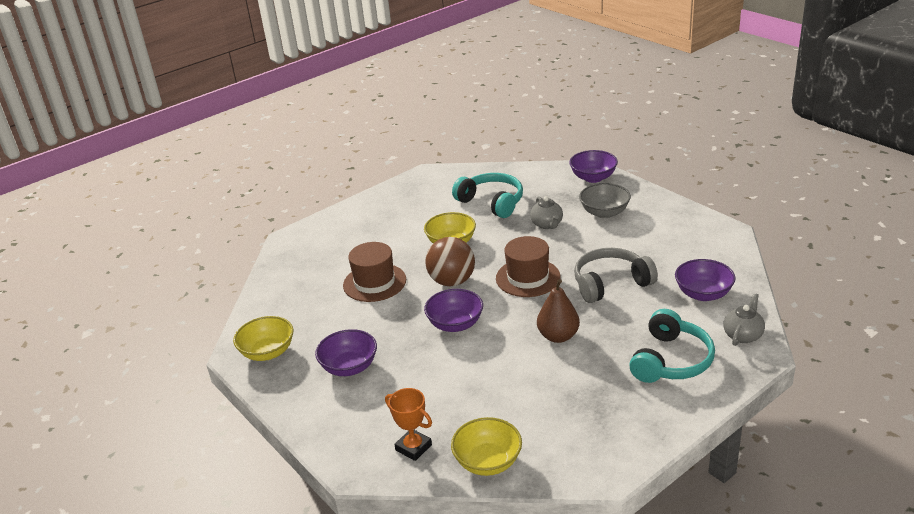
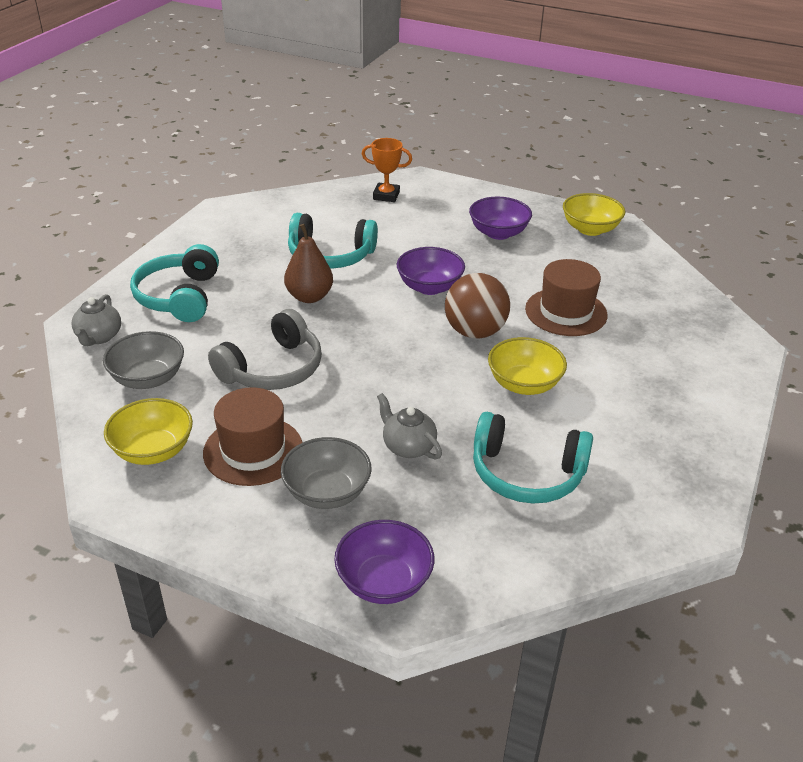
camera: 150 degrees right, 5 degrees up
yellow bowl [451,417,522,476] -> yellow bowl moved to [104,398,193,465]
brown hat [496,236,560,297] -> brown hat moved to [203,387,302,486]
purple bowl [675,259,736,301] -> grey bowl [103,331,184,389]
none -> turquoise headphones [288,213,378,269]

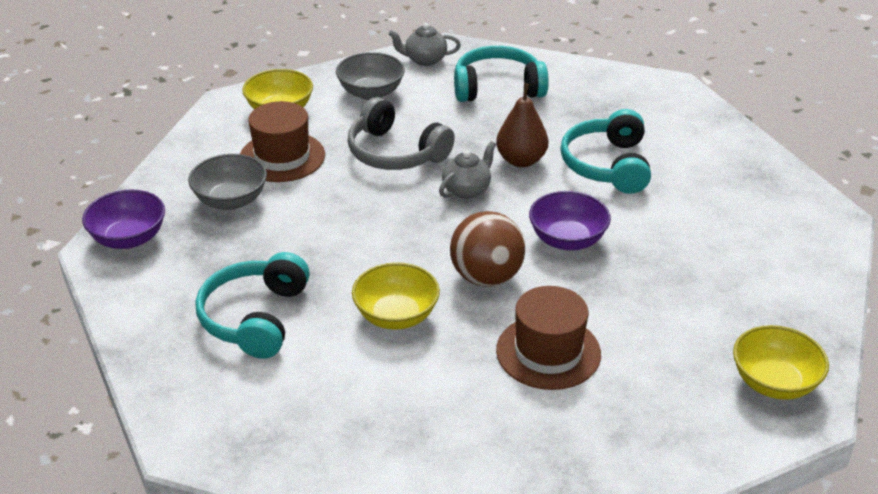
camera: 85 degrees right, 0 degrees up
orange trophy [362,138,412,202] -> none
grey teapot [377,393,442,459] -> grey teapot moved to [439,141,496,199]
purple bowl [469,197,532,240] -> none

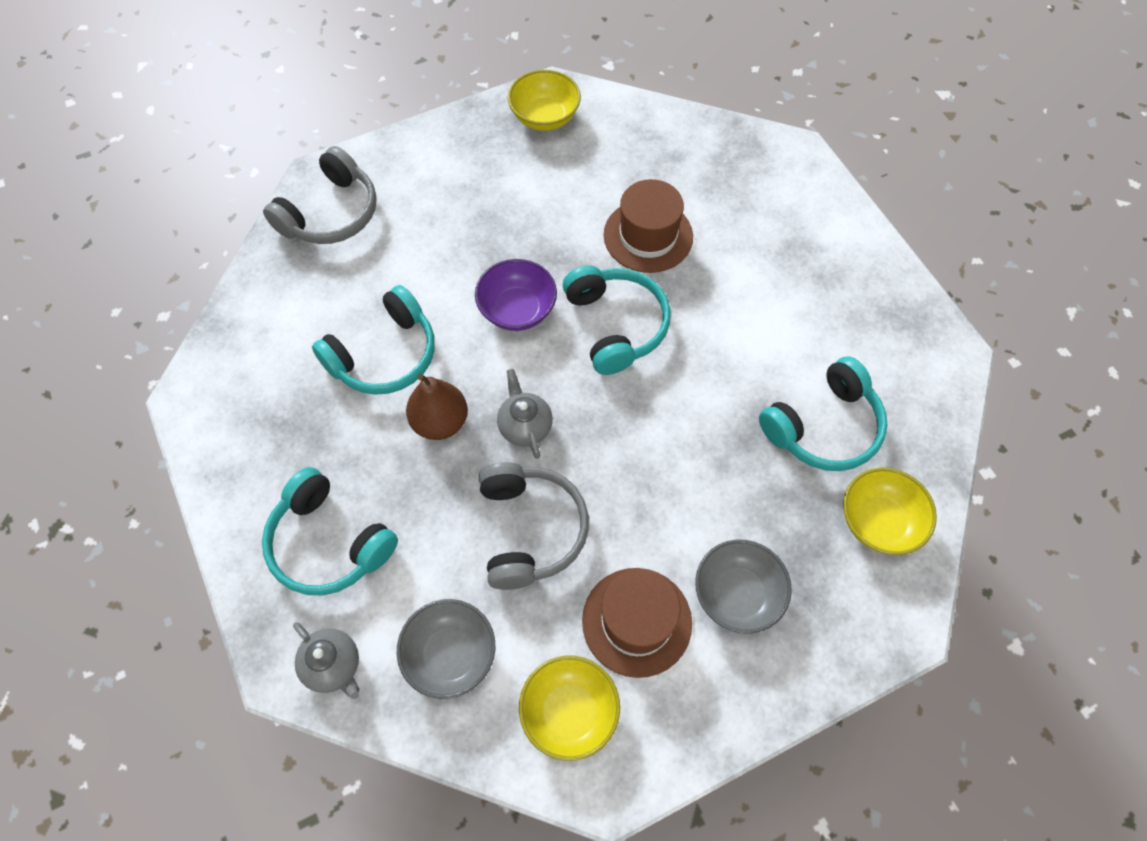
camera: 135 degrees left, 25 degrees up
purple bowl [82,189,165,249] -> none
yellow bowl [352,262,440,330] -> yellow bowl moved to [843,468,937,555]
grey teapot [439,141,496,199] -> grey teapot turned 75 degrees clockwise [497,369,553,459]
brown ball [450,211,525,287] -> turquoise headphones [563,265,671,375]
none -> grey headphones [263,146,377,244]

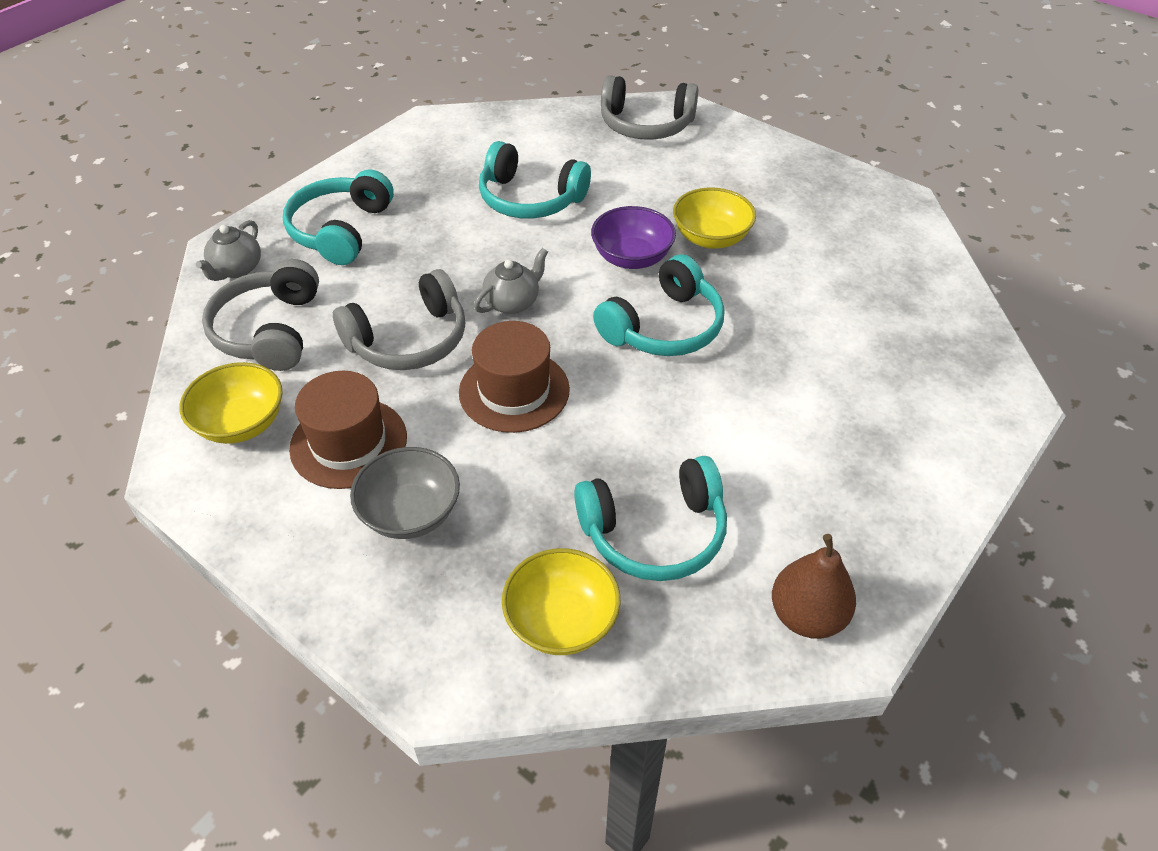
camera: 65 degrees right, 15 degrees down
grey bowl [397,599,495,699] -> grey headphones [202,259,319,371]
brown pear [406,374,468,440] -> brown pear moved to [772,534,856,639]
yellow bowl [508,70,581,131] -> yellow bowl moved to [673,187,756,249]
brown hat [603,179,693,273] -> brown hat moved to [459,321,570,433]
turquoise headphones [759,356,887,471] -> turquoise headphones turned 45 degrees counterclockwise [574,456,727,581]

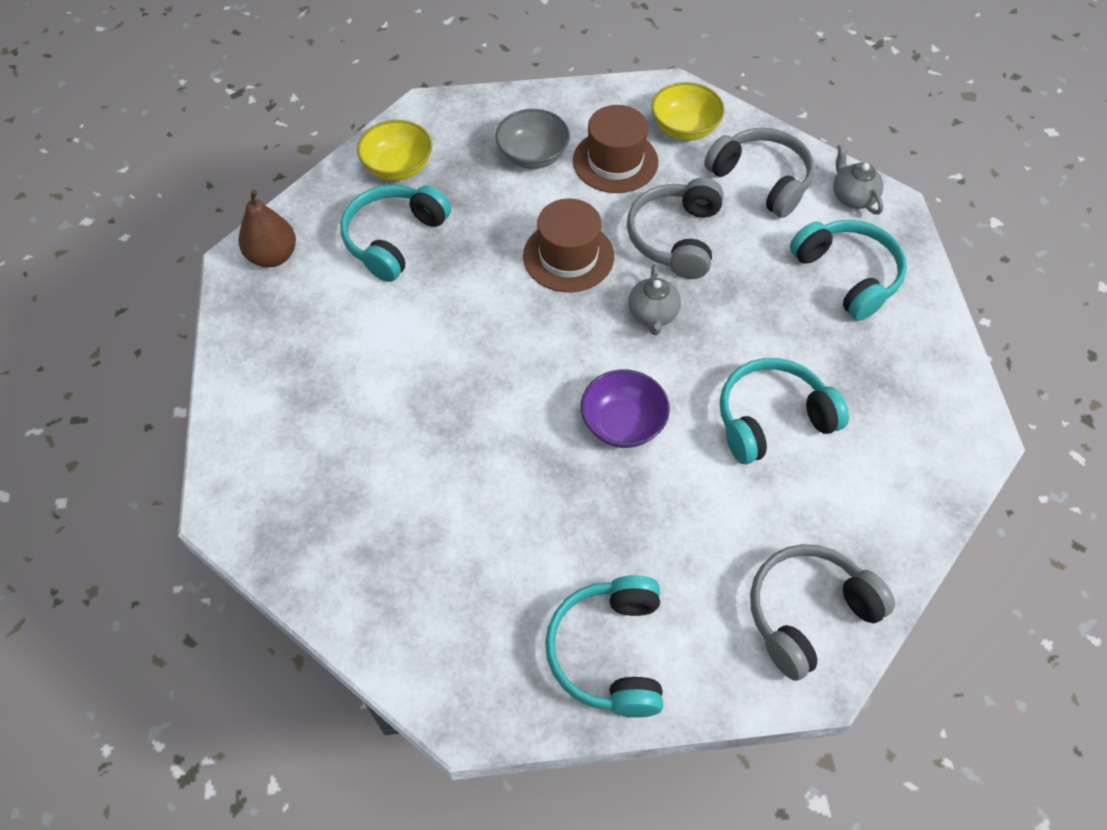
camera: 135 degrees right, 10 degrees up
turquoise headphones [593,254,725,356] -> turquoise headphones moved to [545,575,663,717]
yellow bowl [673,187,756,249] -> none

